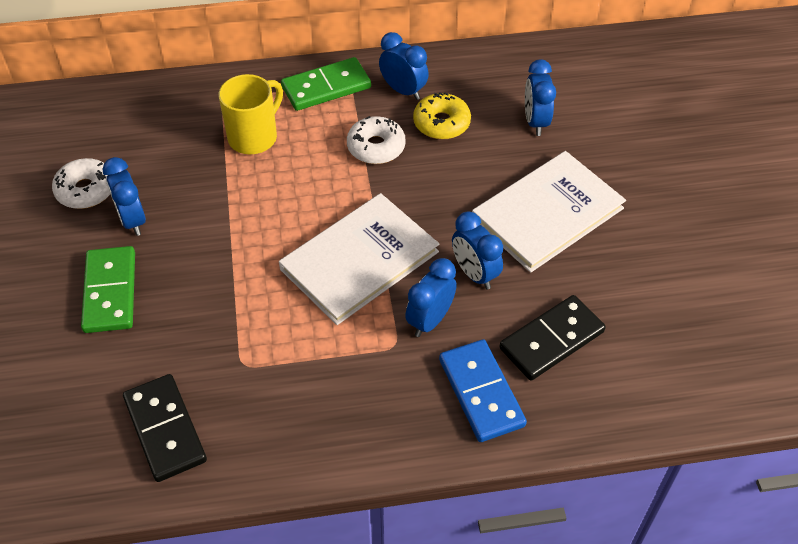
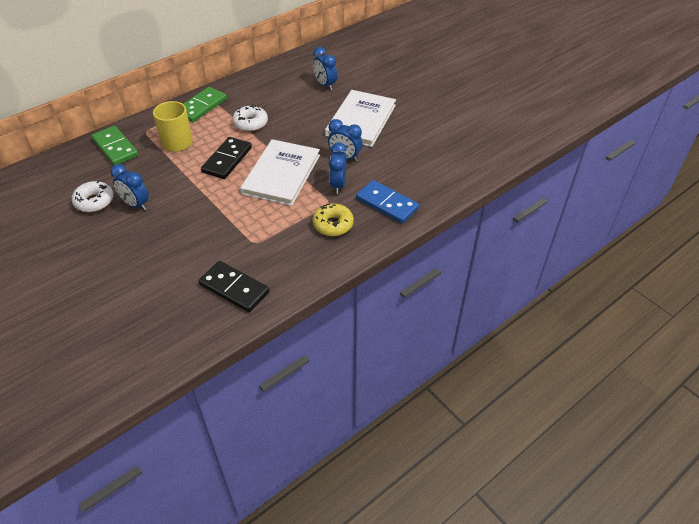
camera: 30 degrees left, 5 degrees down
green domino [81,246,135,333] -> green domino moved to [91,126,139,165]
blue clock [379,32,429,100] -> none
yellow donut [413,92,471,139] -> yellow donut moved to [312,203,354,236]
black domino [499,295,606,381] -> black domino moved to [201,137,252,179]

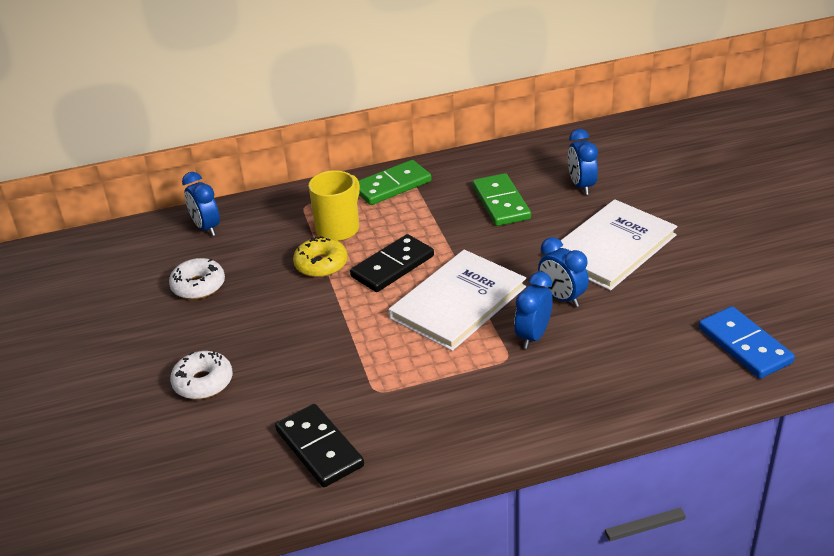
camera: 25 degrees right, 10 degrees down
green domino [91,126,139,165] -> green domino moved to [473,173,531,226]
blue clock [111,164,149,210] -> blue clock moved to [182,172,220,236]
white donut [232,105,268,132] -> white donut moved to [170,351,233,399]
yellow donut [312,203,354,236] -> yellow donut moved to [293,236,348,277]
blue domino [356,180,419,224] -> blue domino moved to [699,306,795,379]

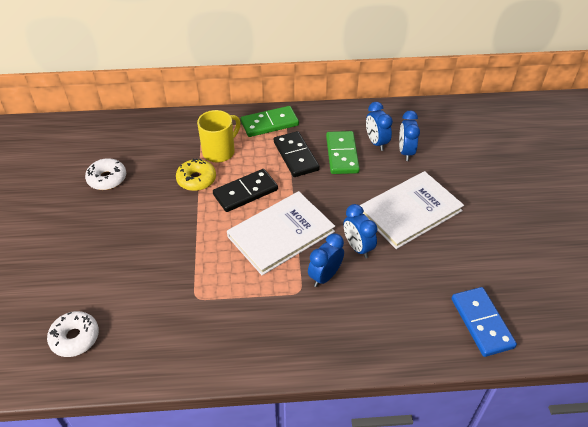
camera: 10 degrees right, 10 degrees up
white donut [170,351,233,399] -> white donut moved to [47,311,99,357]
blue clock [182,172,220,236] -> blue clock moved to [366,102,393,151]
black domino [275,404,364,487] -> black domino moved to [274,131,320,177]

